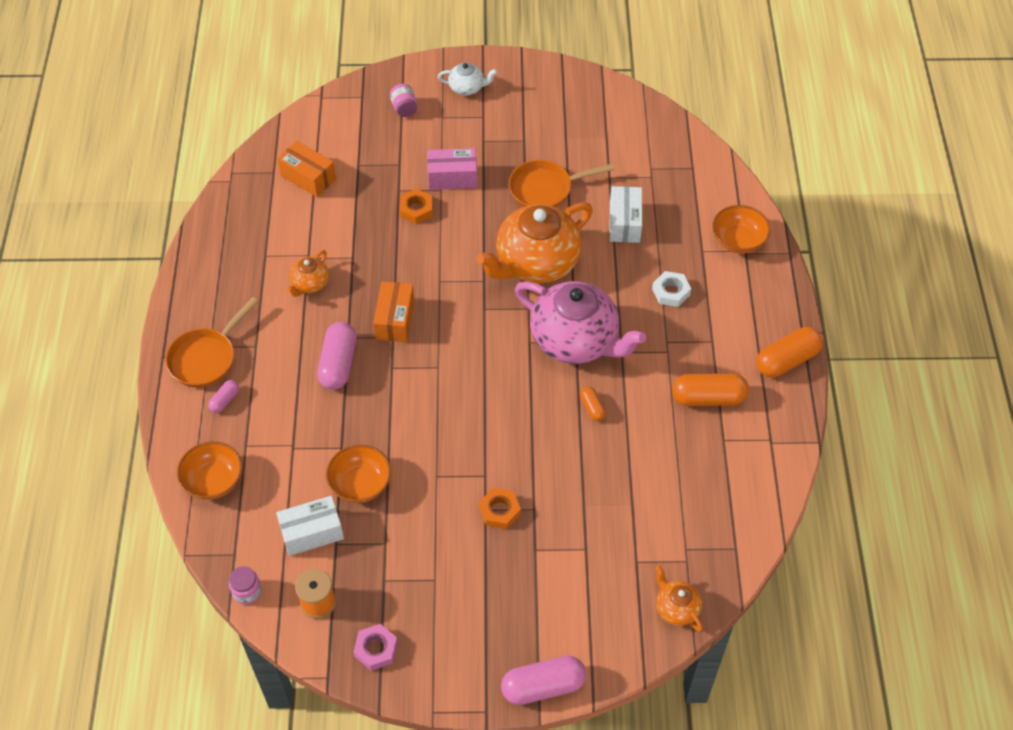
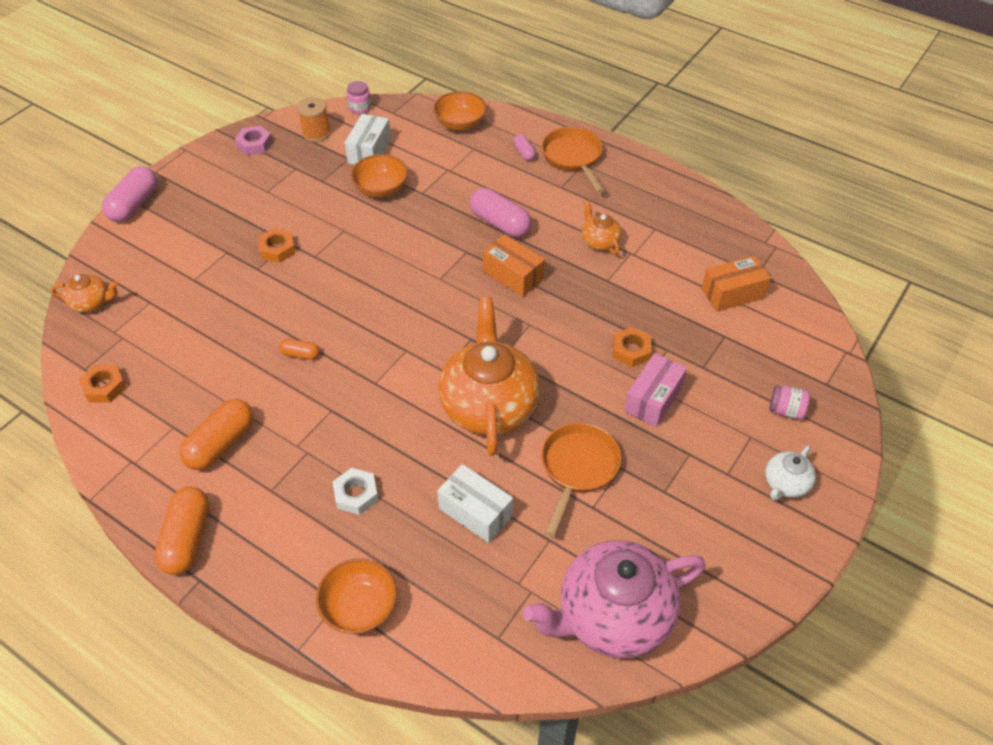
camera: 125 degrees right, 5 degrees down
pink teapot [515,281,646,364] -> pink teapot moved to [523,540,706,658]
none -> orange nut [79,364,126,403]

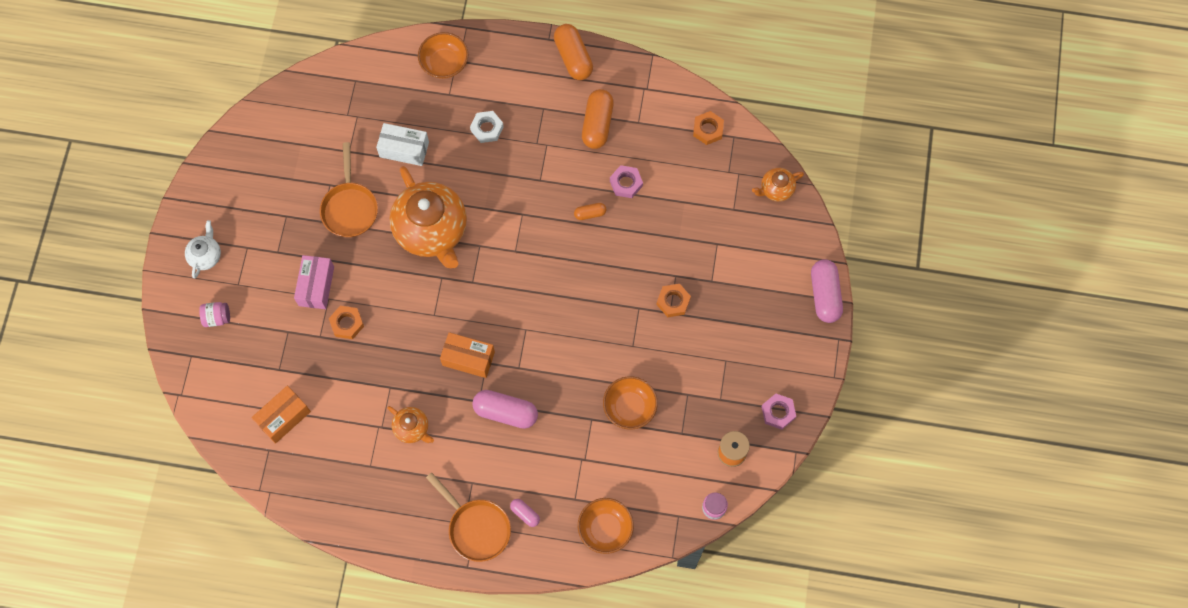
camera: 155 degrees right, 20 degrees up
white box [345,114,391,165] -> none
pink teapot [523,540,706,658] -> none
none -> pink nut [610,165,643,198]

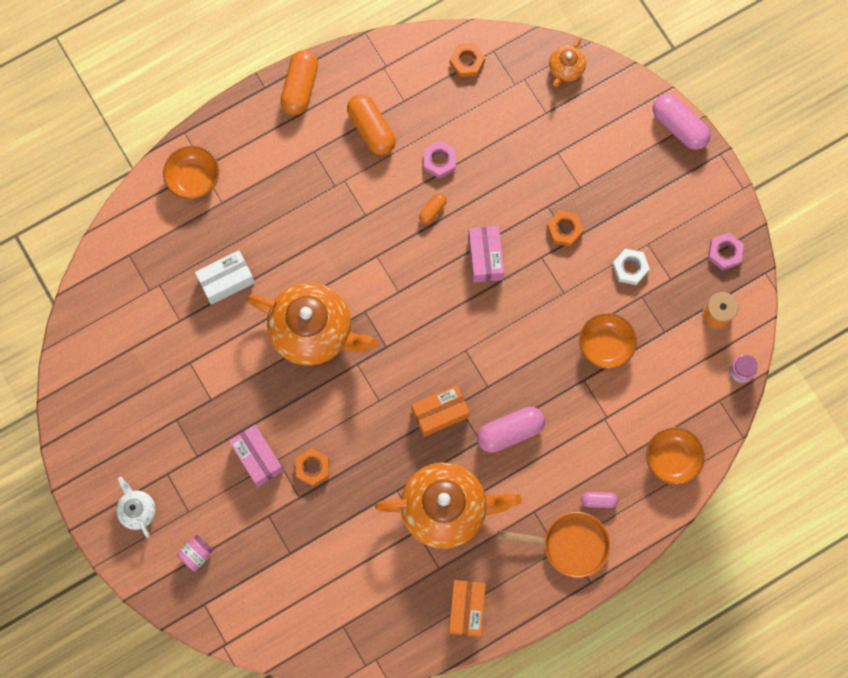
camera: 40 degrees left, 5 degrees up
orange box [251,386,311,444] -> orange box moved to [449,580,486,637]
orange pan [320,142,378,237] -> none
orange teapot [387,406,434,443] -> orange teapot [375,462,521,549], size x2.18
white nut [470,111,504,143] -> white nut moved to [612,249,650,285]
orange capsule [554,24,593,80] -> orange capsule turned 75 degrees clockwise [280,50,318,115]
none -> pink box [468,226,504,283]

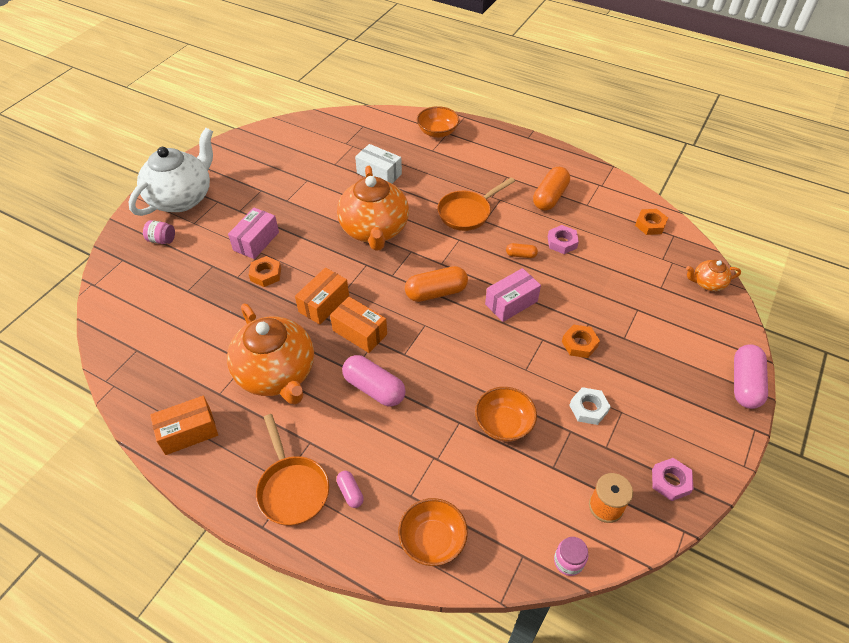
camera: 60 degrees right, 25 degrees down
white teapot [116,477,156,538] -> white teapot [128,128,213,216], size x2.18
orange capsule [280,50,318,115] -> orange capsule moved to [405,266,468,302]
none -> orange box [295,268,349,325]
none -> orange pan [437,178,515,231]

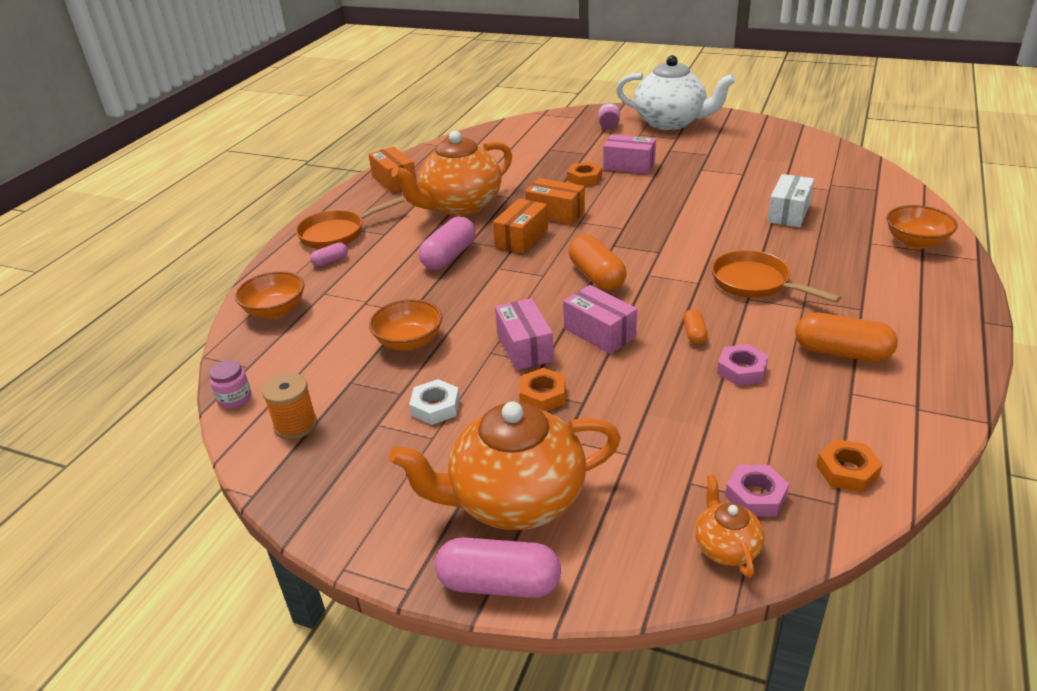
camera: 85 degrees right, 15 degrees down
orange teapot [337,166,409,251] -> orange teapot moved to [389,401,621,530]
pink nut [652,458,694,501] -> pink nut moved to [725,465,789,516]
none -> pink box [495,298,554,370]

